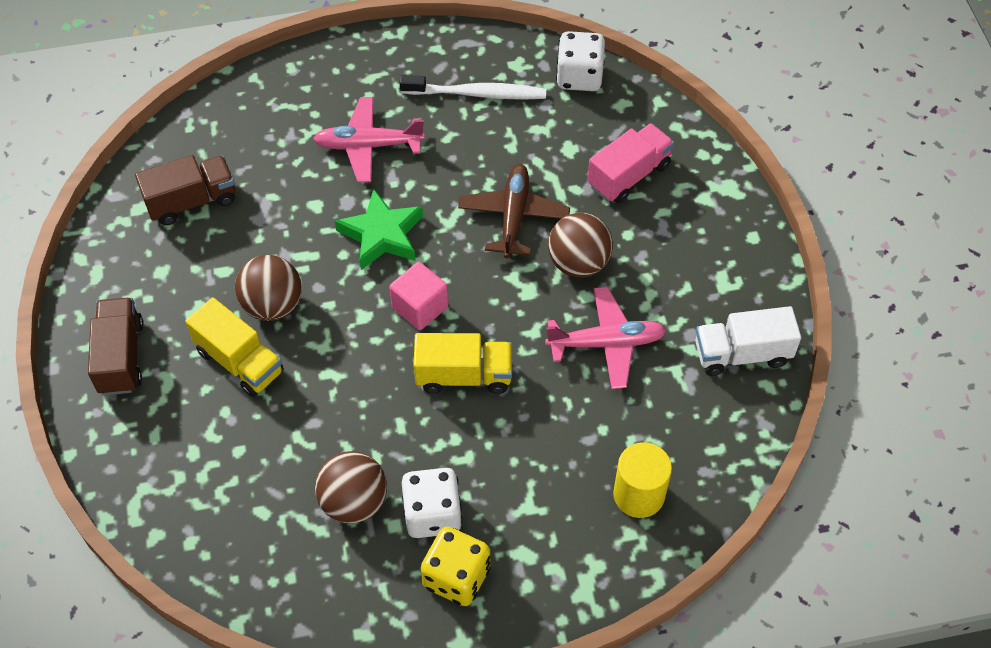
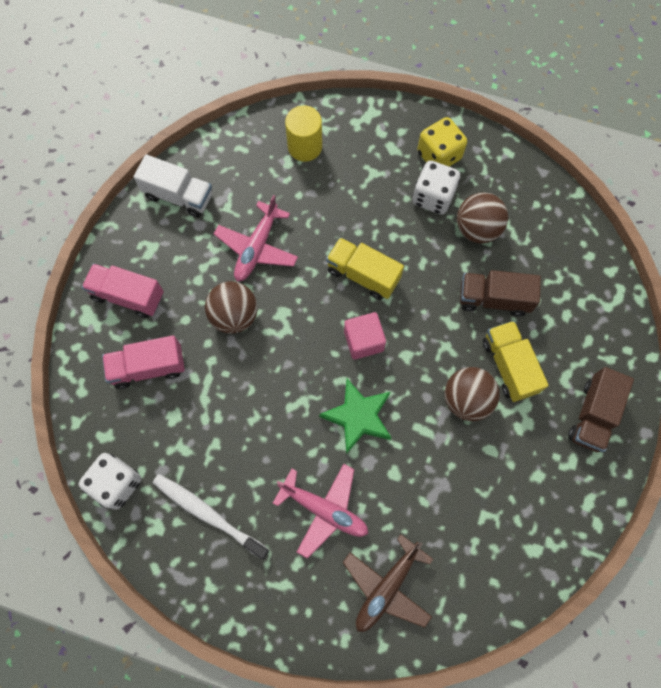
camera: 150 degrees left, 15 degrees up
brown truck [135,155,235,225] -> brown truck moved to [460,270,541,316]
brown plane [458,164,570,258] -> brown plane moved to [343,534,433,632]
pink plane [545,287,666,389] -> pink plane turned 90 degrees counterclockwise [214,195,298,282]
none -> pink truck [82,263,164,318]

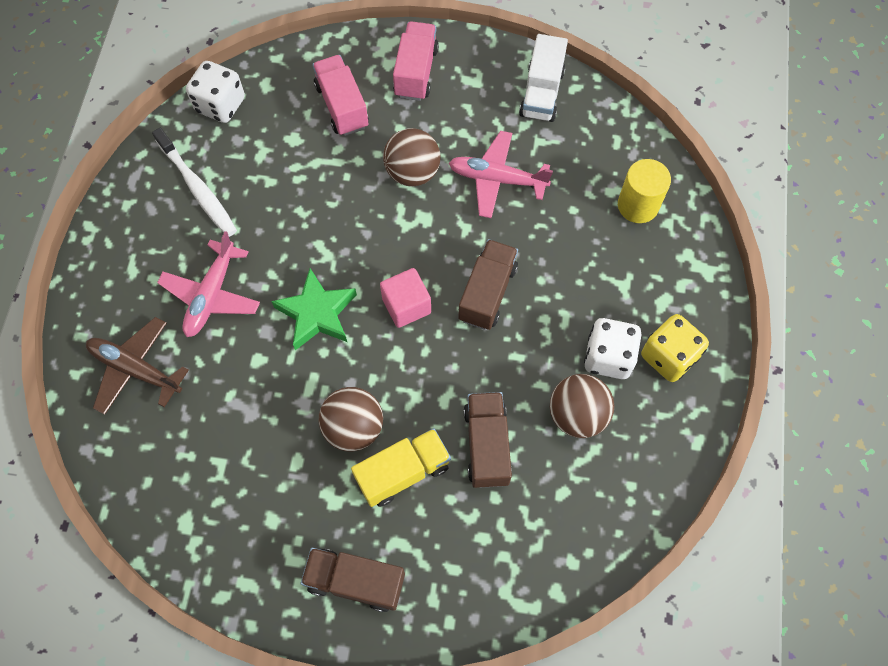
camera: 80 degrees right, 5 degrees down
white toothbrush [153,474,269,559] -> white toothbrush turned 120 degrees clockwise [152,128,237,237]
yellow truck [326,237,404,300] -> brown truck [458,239,518,330]

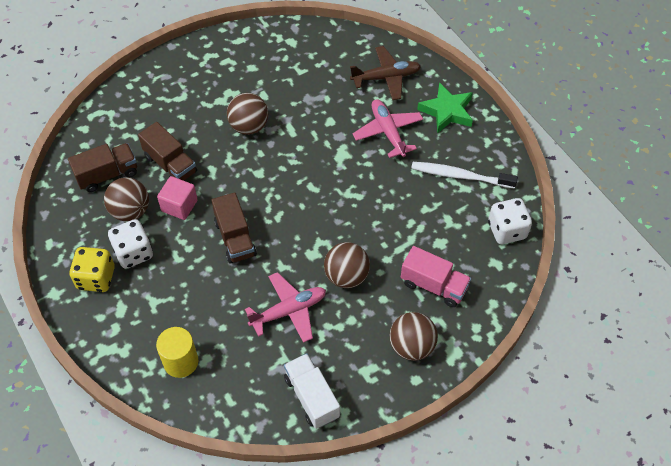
camera: 140 degrees right, 10 degrees down
green star [271,268,357,350] -> green star moved to [417,82,473,134]
brown truck [301,548,405,612] -> brown truck moved to [68,143,137,192]
yellow truck [351,428,451,507] -> none
pink cube [380,268,431,328] -> pink cube moved to [157,176,198,220]
pink truck [393,21,439,101] -> brown ball [390,312,438,361]

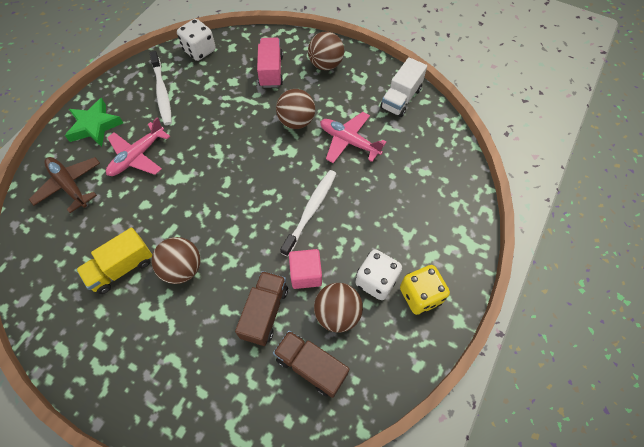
camera: 120 degrees left, 5 degrees up
yellow cylinder [156,327,198,378] -> none
brown truck [211,192,257,264] -> white toothbrush [280,170,337,257]
none -> yellow truck [76,227,152,294]

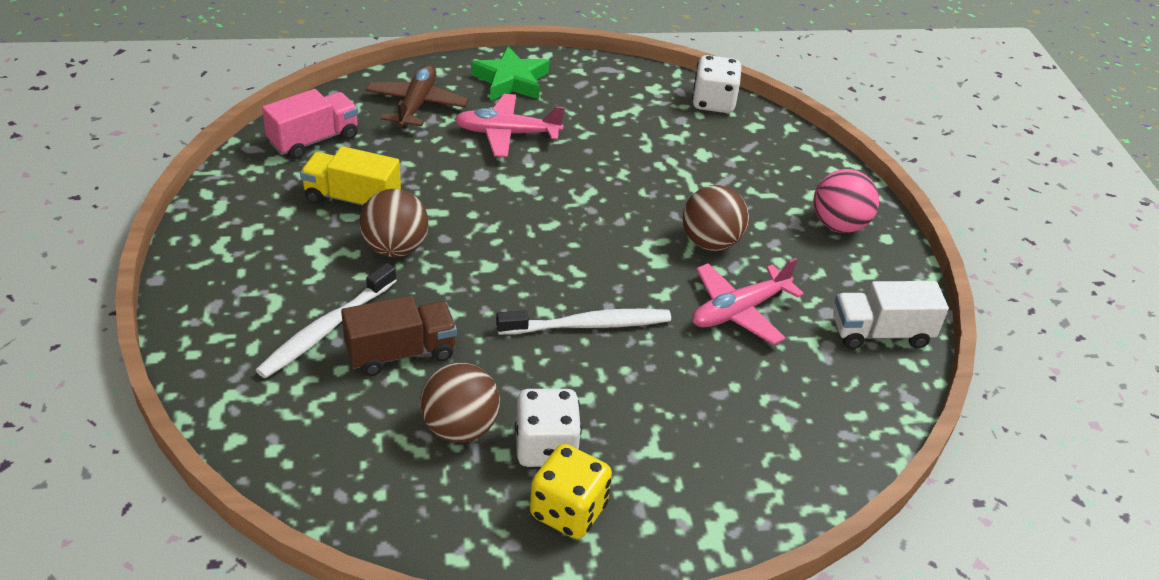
camera: 50 degrees right, 20 degrees down
white toothbrush [150,51,172,125] -> white toothbrush moved to [256,263,397,379]
pink truck [257,38,283,88] -> pink truck moved to [262,89,358,159]
brown truck [273,330,349,398] -> none
pink cube [289,249,322,289] -> none
brown ball [308,31,344,70] -> pink ball [813,169,879,233]
pink plane [320,112,386,163] -> pink plane turned 120 degrees counterclockwise [692,258,804,345]

